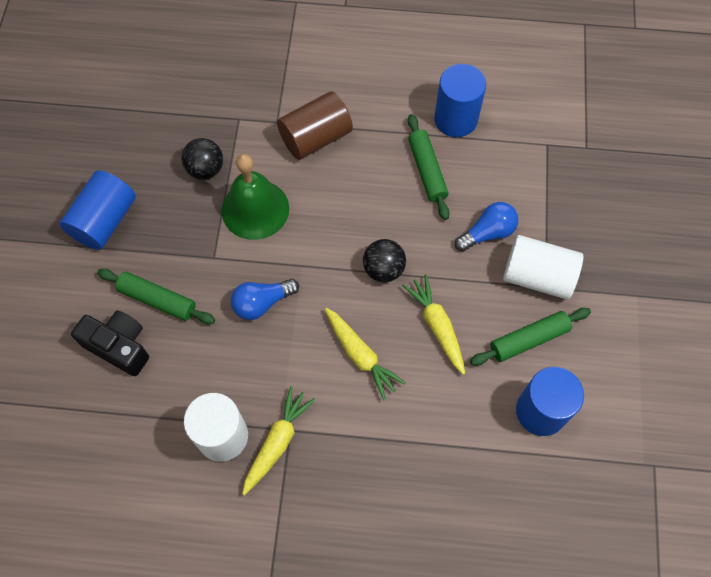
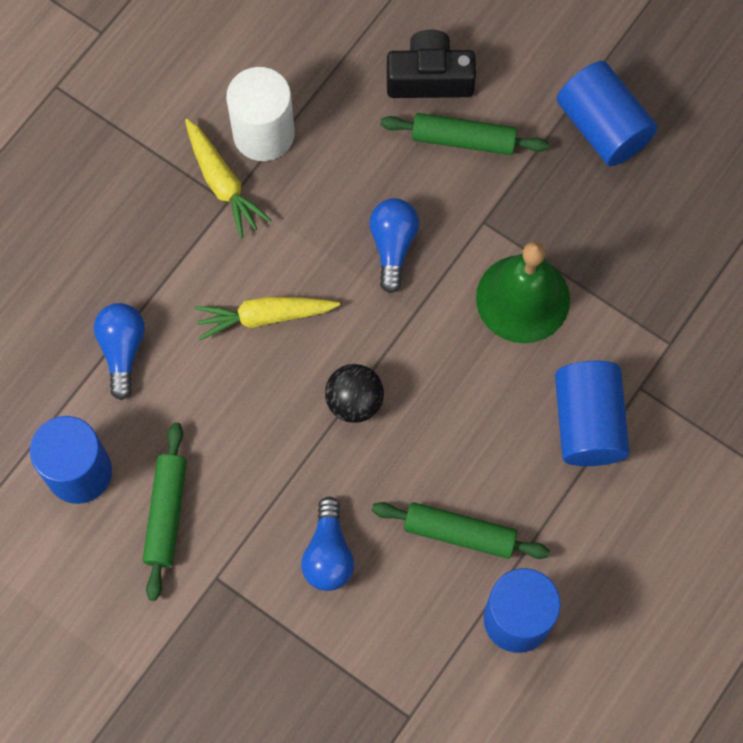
camera: 120 degrees right, 5 degrees up
black camera [71,310,149,376] -> black camera turned 150 degrees counterclockwise [387,30,476,98]
green rolling pin [97,269,215,324] -> green rolling pin turned 45 degrees clockwise [380,113,549,155]
black ball [182,138,223,180] -> none
brown cylinder [277,91,353,160] -> blue cylinder [555,361,630,466]
yellow carrot [402,274,465,375] -> none
white cylinder [503,235,583,300] -> none
none -> blue light bulb [94,303,145,400]

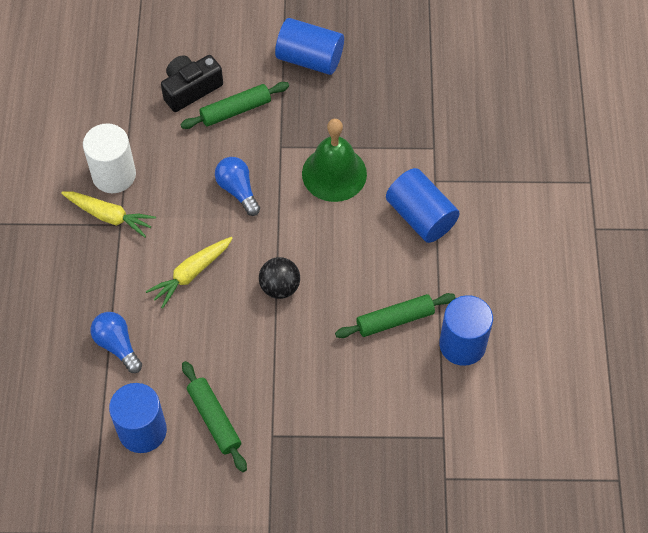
camera: 35 degrees left, 10 degrees down
blue light bulb [301,497,354,591] -> none

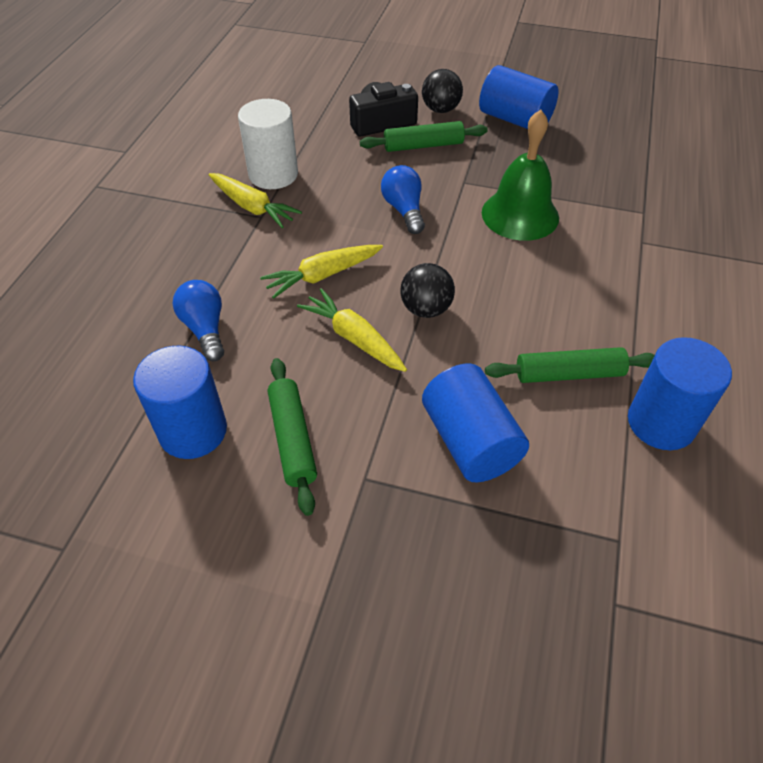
camera: 15 degrees right, 10 degrees down
blue cylinder [386,168,460,243] -> blue cylinder moved to [422,364,529,482]
none -> yellow carrot [297,288,407,372]
none -> black ball [422,69,463,113]

